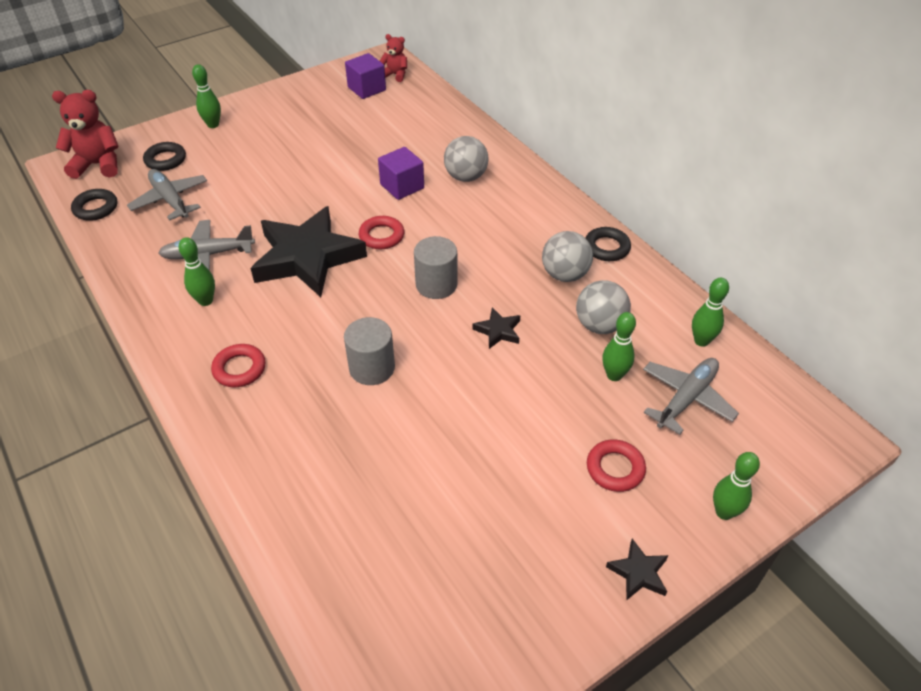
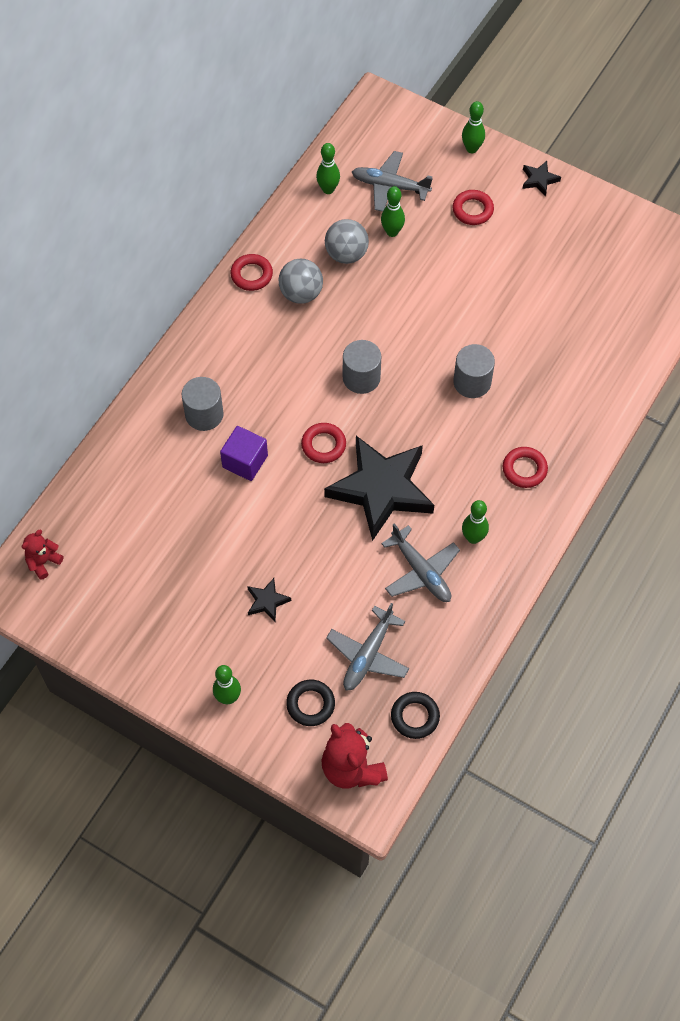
camera: 115 degrees left, 15 degrees up
purple cube [345,53,386,99] -> none
red teddy bear [380,34,407,82] -> red teddy bear turned 45 degrees clockwise [22,529,64,580]
grey ball [444,136,488,182] -> grey cylinder [181,377,224,431]
black star [473,307,520,349] -> black star moved to [247,578,291,622]
black ring [585,227,631,261] -> red ring [230,254,273,291]

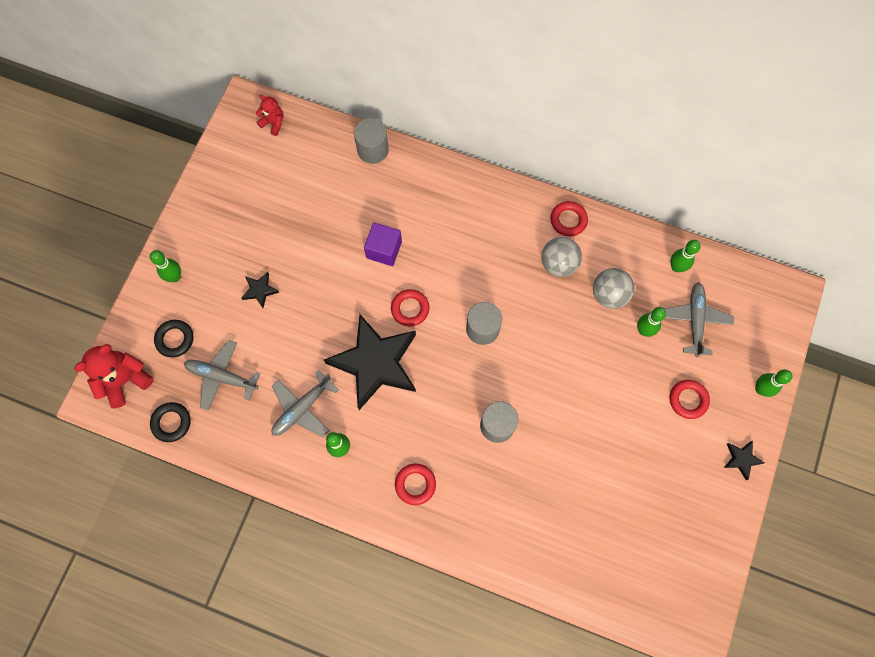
camera: 80 degrees right, 10 degrees up
grey cylinder [181,377,224,431] -> grey cylinder moved to [354,118,389,164]

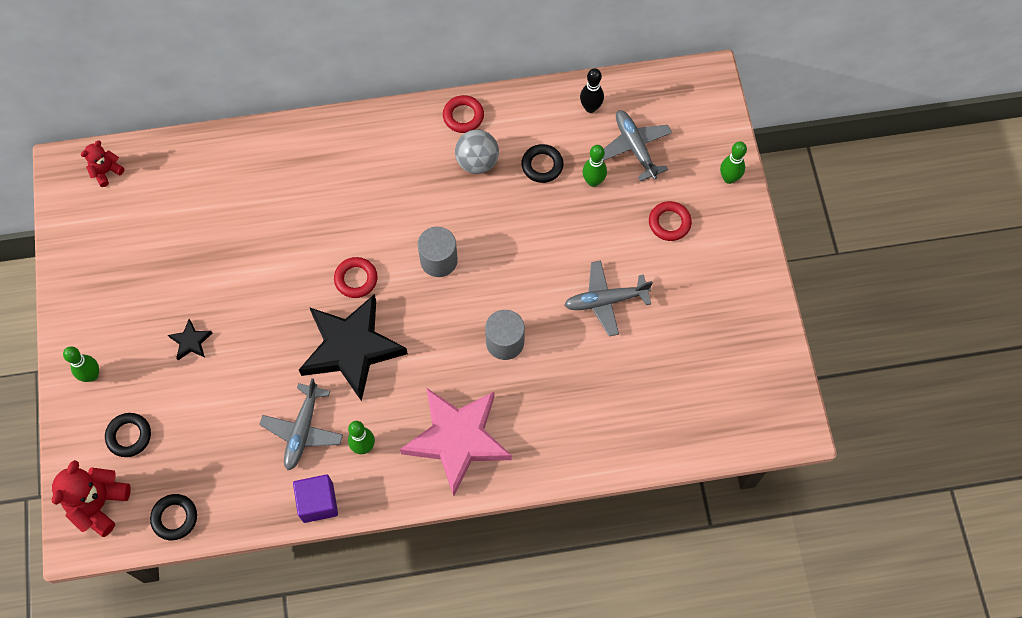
camera: 30 degrees left, 5 degrees down
grey plane [184,340,260,411] -> grey plane moved to [564,260,653,336]
red teddy bear [256,95,284,136] -> red teddy bear turned 45 degrees counterclockwise [81,141,125,187]
grey cylinder [354,118,389,164] -> none
purple cube [364,222,402,266] -> purple cube moved to [293,474,338,523]
red ring [395,463,436,505] -> pink star [400,388,512,496]
grey ball [593,268,635,309] -> black ring [521,144,564,183]
green bowling pin [670,240,701,272] -> black bowling pin [580,68,604,113]
black star [724,441,764,480] -> none

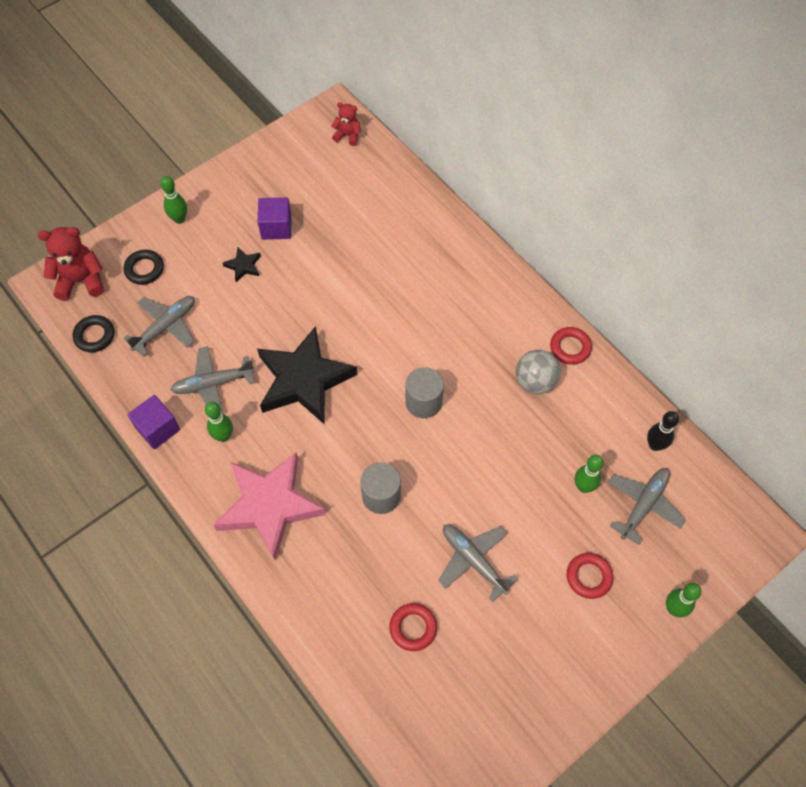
camera: 60 degrees right, 5 degrees down
red ring [334,257,378,298] -> red ring moved to [389,603,437,651]
black ring [521,144,564,183] -> none
none -> grey plane [124,296,195,357]
none -> purple cube [258,197,292,240]

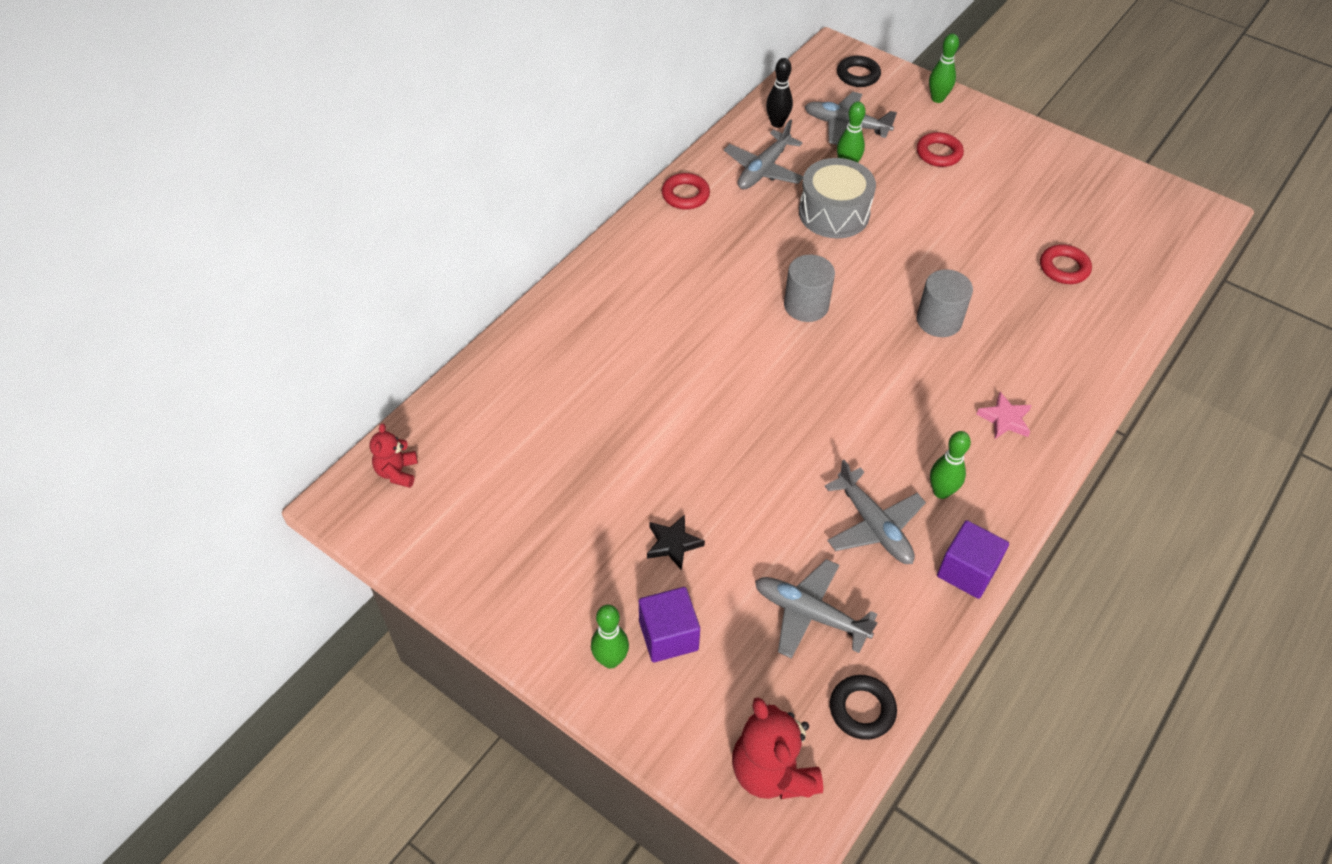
camera: 105 degrees left, 10 degrees down
black ring [124,250,164,285] -> black ring moved to [837,56,881,87]
pink star [214,452,326,561] -> pink star [976,392,1032,439], size x0.40
black star [257,326,357,425] -> none
purple cube [258,197,292,240] -> purple cube moved to [639,587,700,662]
grey plane [438,524,518,602] -> grey plane moved to [724,119,803,190]
grey ball [516,350,561,394] -> none
none -> grey drum [799,158,876,238]

